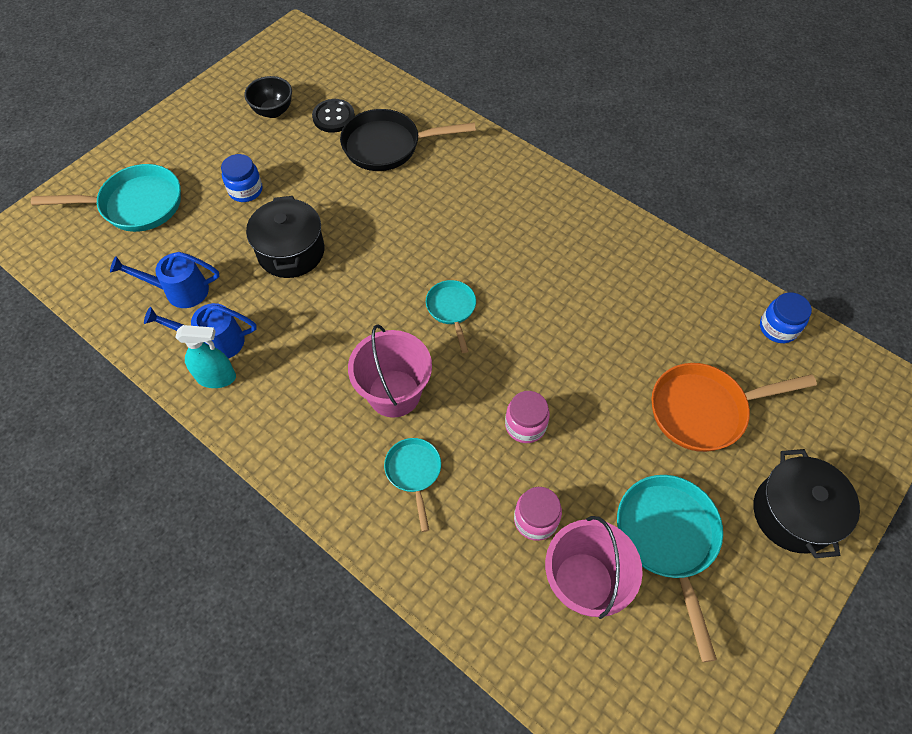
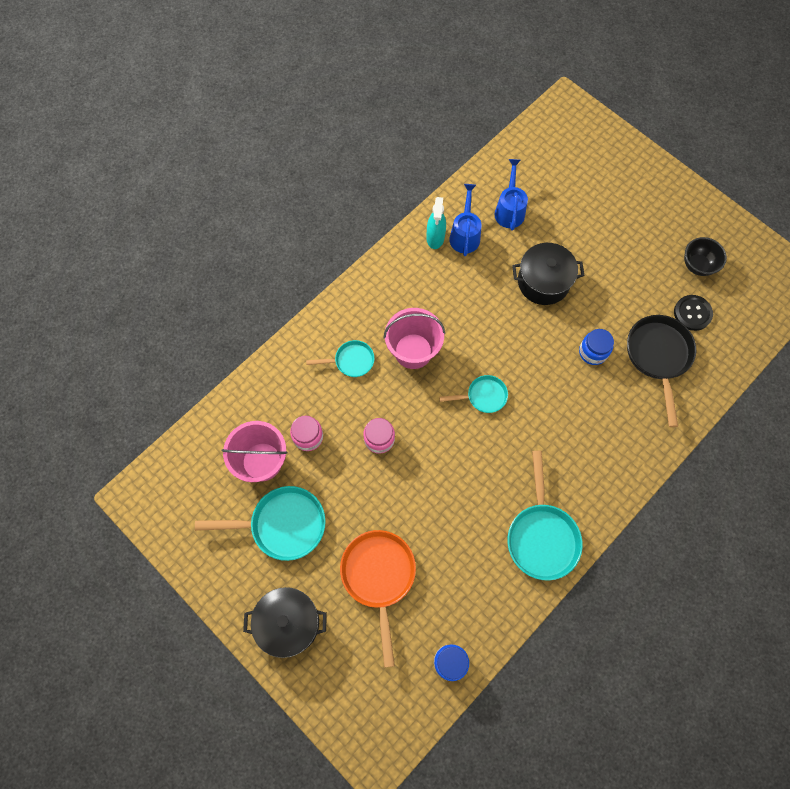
camera: 95 degrees right, 10 degrees up
turquoise pan [31,164,181,232] -> turquoise pan moved to [508,451,583,581]
blue jar [221,154,263,202] -> blue jar moved to [579,329,614,365]

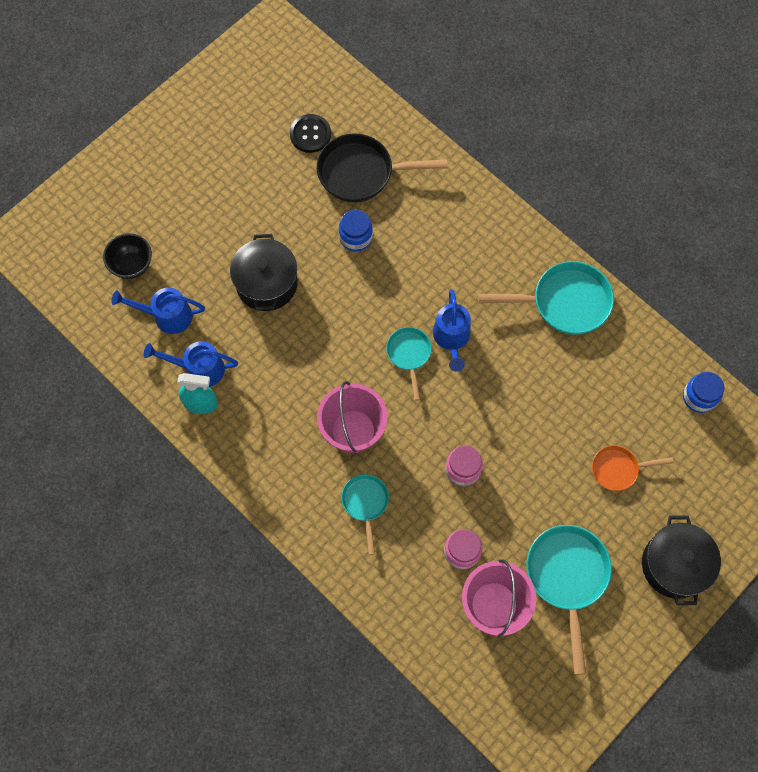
camera: 90 degrees left, 0 degrees up
orange pan [340,530,416,668] -> orange pan [592,445,674,491], size x0.57
black bowl [684,237,727,276] -> black bowl moved to [103,233,152,279]
none -> blue watering can [433,289,471,372]

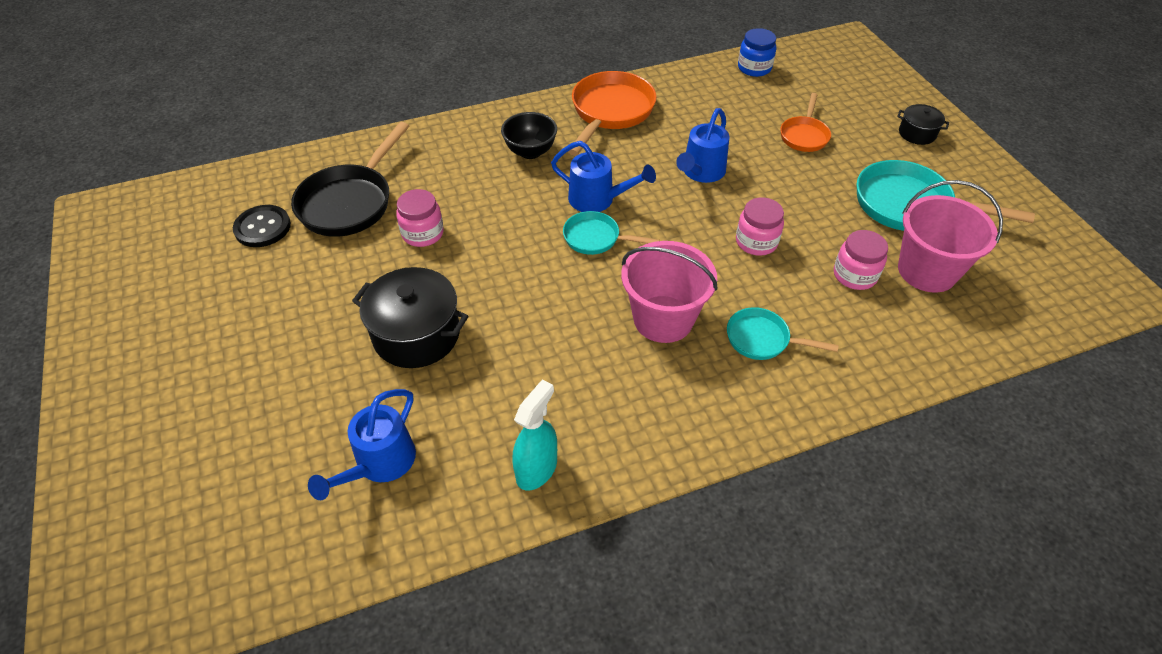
camera: 65 degrees left, 20 degrees down
black bowl [103,233,152,279] -> black bowl moved to [501,112,557,159]
blue watering can [144,341,238,387] -> blue watering can moved to [676,108,730,183]
blue jar [339,209,373,252] -> pink jar [396,189,444,247]
turquoise pan [478,261,614,335] -> orange pan [568,71,657,156]
black pot [642,516,721,605] -> black pot [897,104,949,145], size x0.53

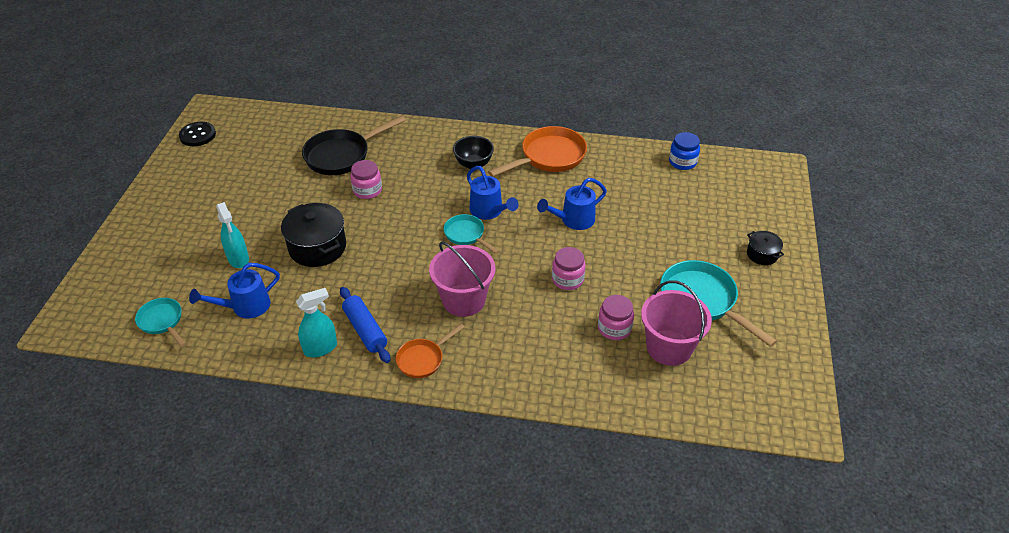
camera: 30 degrees right, 5 degrees down
black button [233,205,291,247] -> black button moved to [179,122,216,146]
turquoise pan [727,307,839,360] -> turquoise pan moved to [135,298,186,347]
orange pan [780,93,831,152] -> orange pan moved to [396,324,464,378]
none -> turquoise spray bottle [216,202,249,268]
none -> blue rolling pin [340,287,390,363]

